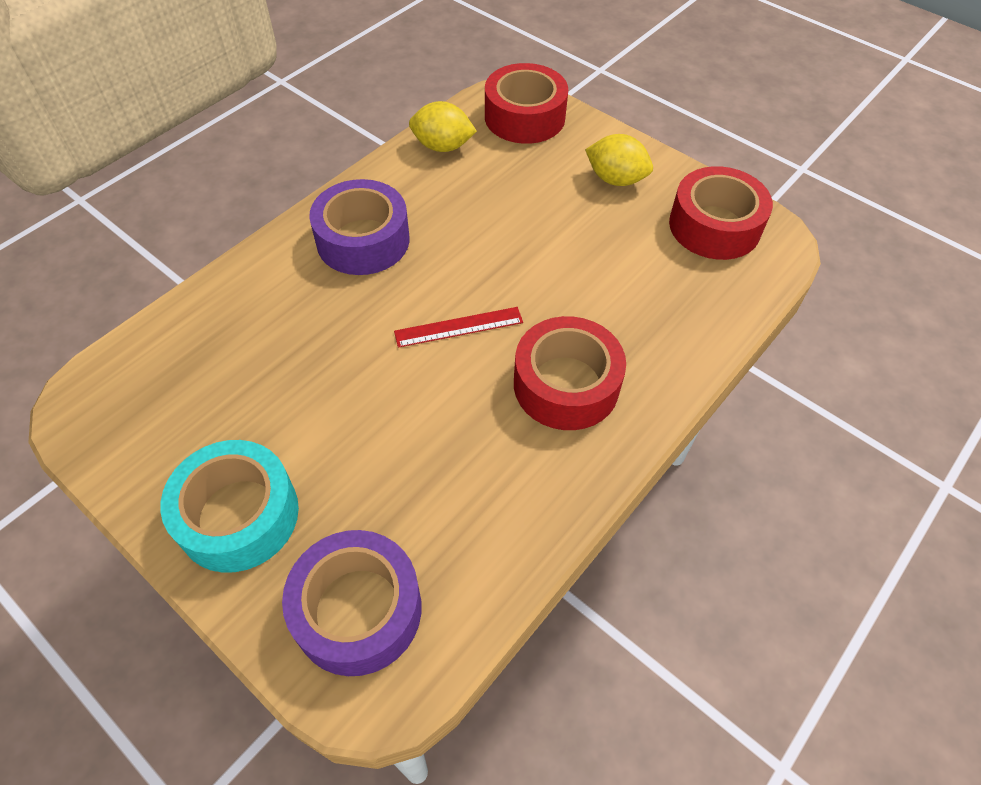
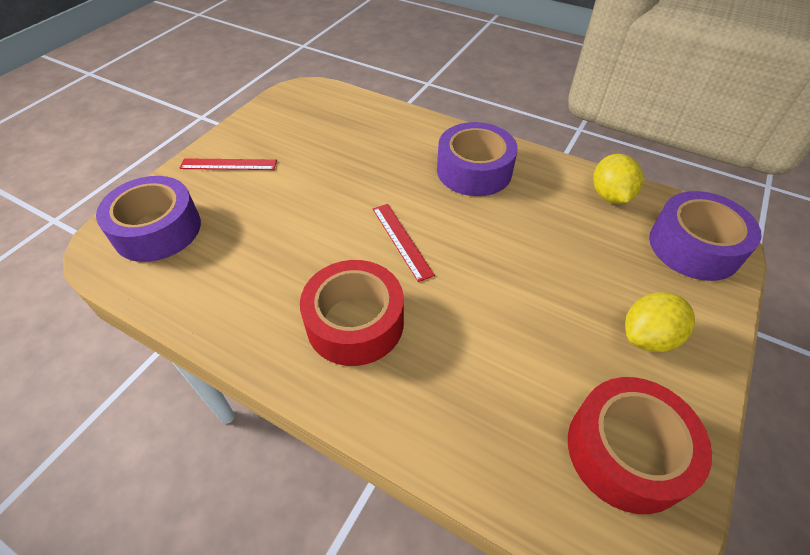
camera: 80 degrees right, 5 degrees down
turquoise tape [160,440,299,573] -> red ruler [180,158,277,170]
red tape [485,63,568,144] -> purple tape [649,191,762,281]
yellow lemon [585,134,653,186] -> yellow lemon turned 45 degrees clockwise [625,292,695,352]

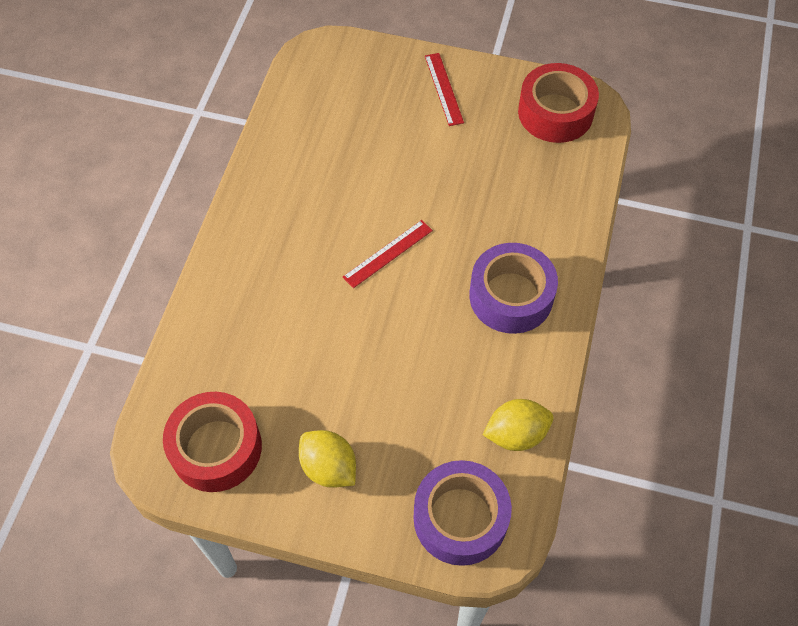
camera: 75 degrees right, 10 degrees up
purple tape [96,176,201,262] -> none
red tape [300,260,404,366] -> red tape moved to [518,63,599,143]

